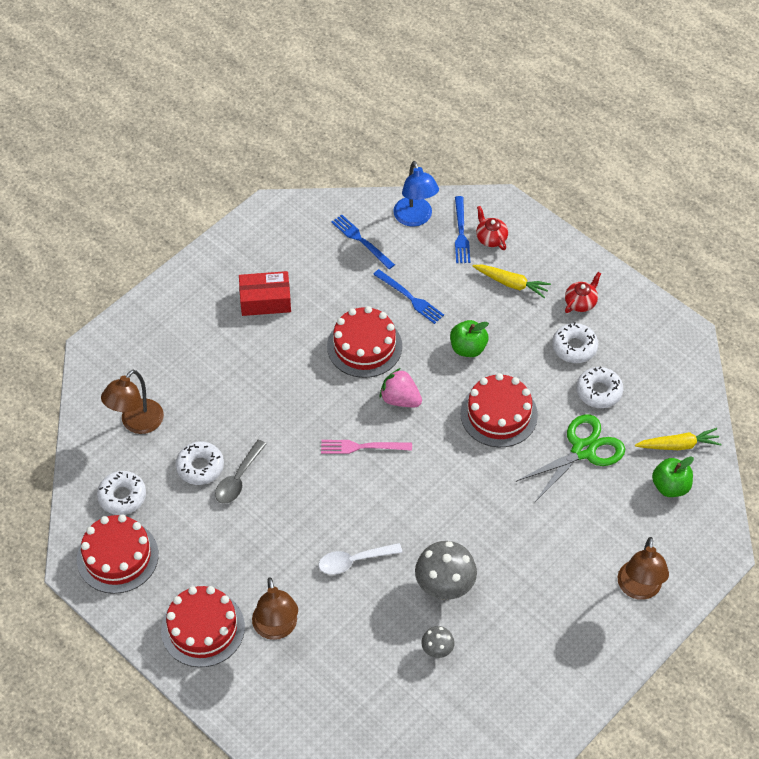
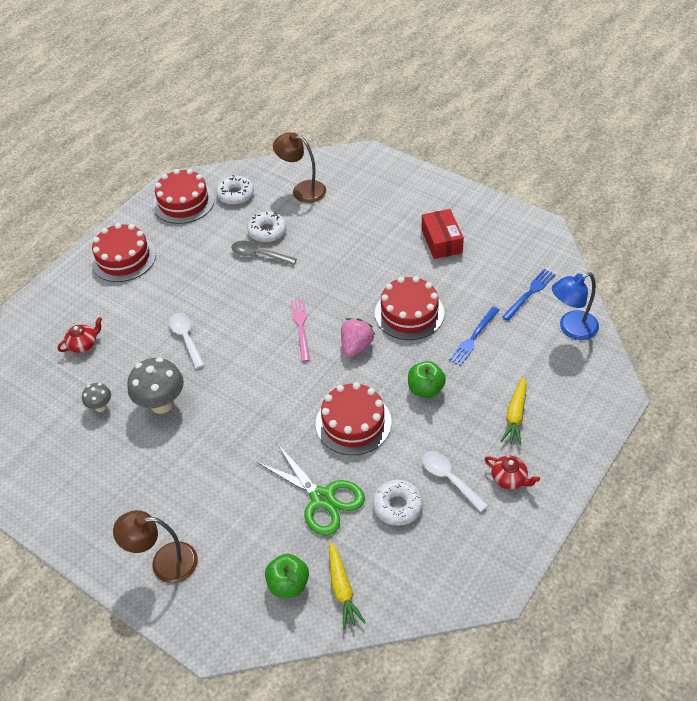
camera: 85 degrees right, 5 degrees down
brown lamp [252,577,298,640] -> none
blue fork [455,196,470,263] -> none
red teapot [476,206,508,250] -> red teapot moved to [57,317,102,353]
white donut [552,323,598,363] -> white spoon [422,451,488,512]

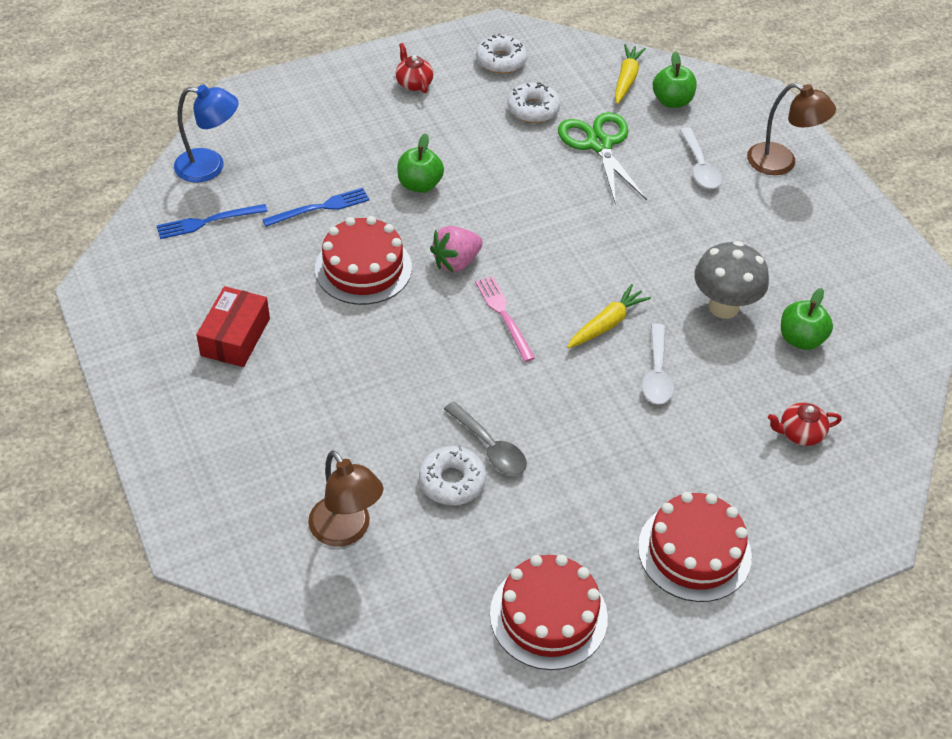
camera: 155 degrees left, 0 degrees up
grey mushroom [82,383,111,412] -> green apple [781,288,833,350]
white donut [216,175,254,205] -> white donut moved to [476,34,527,74]
pink fork [291,299,310,362] -> pink fork turned 135 degrees clockwise [475,276,535,362]
red cake [316,382,391,455] -> none
white spoon [422,451,488,512] -> white spoon moved to [680,127,722,189]
yellow carrot [501,376,527,446] -> yellow carrot moved to [567,284,651,349]

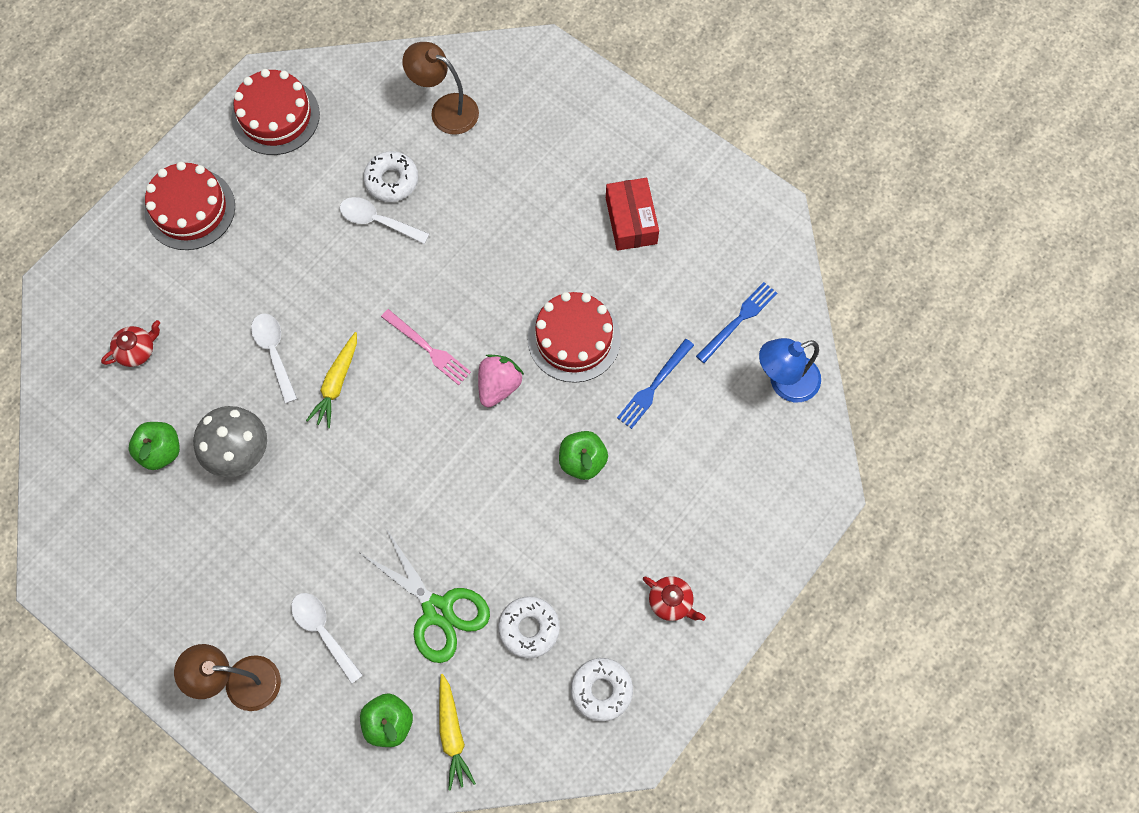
camera: 155 degrees right, 20 degrees up
grey spoon [444,401,527,475] -> white spoon [340,197,429,244]

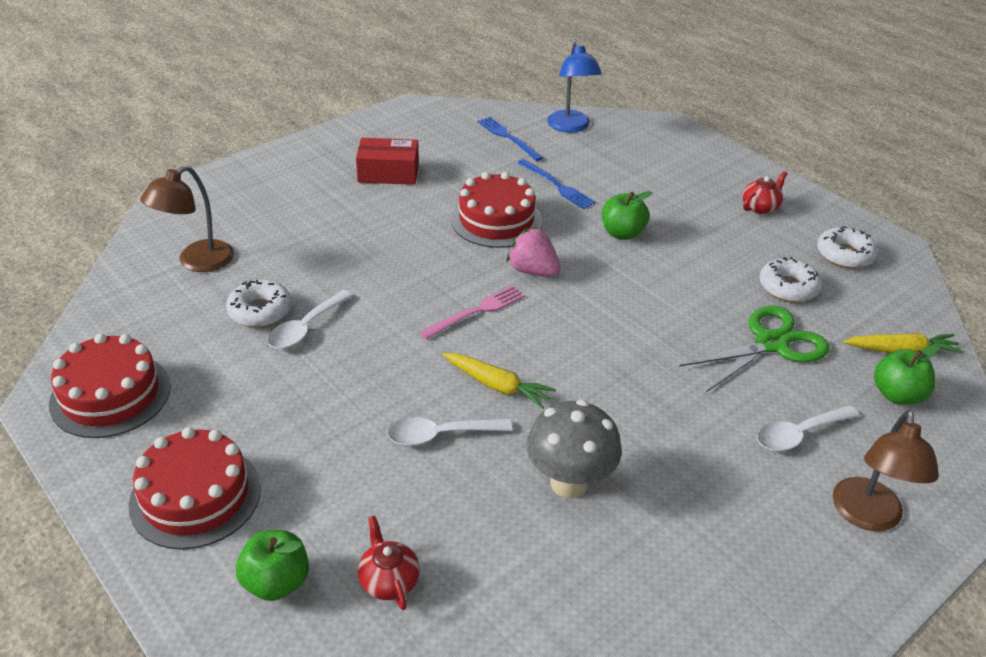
camera: 80 degrees left, 30 degrees down
green apple [129,422,180,470] -> green apple moved to [236,530,309,601]

